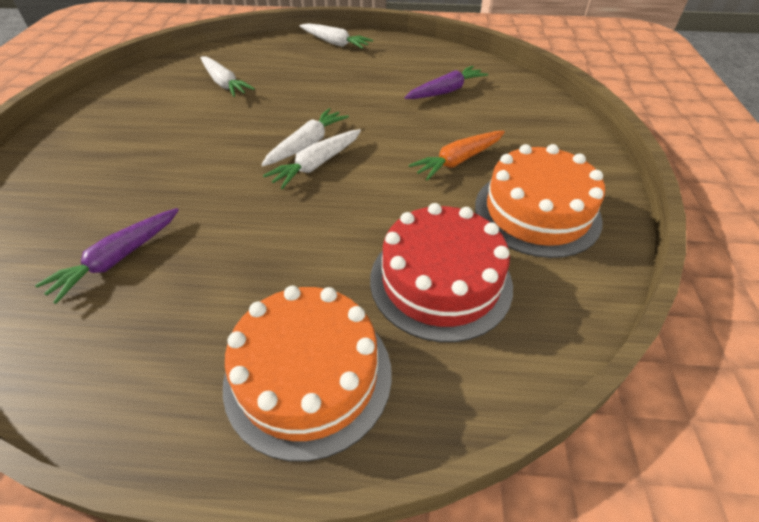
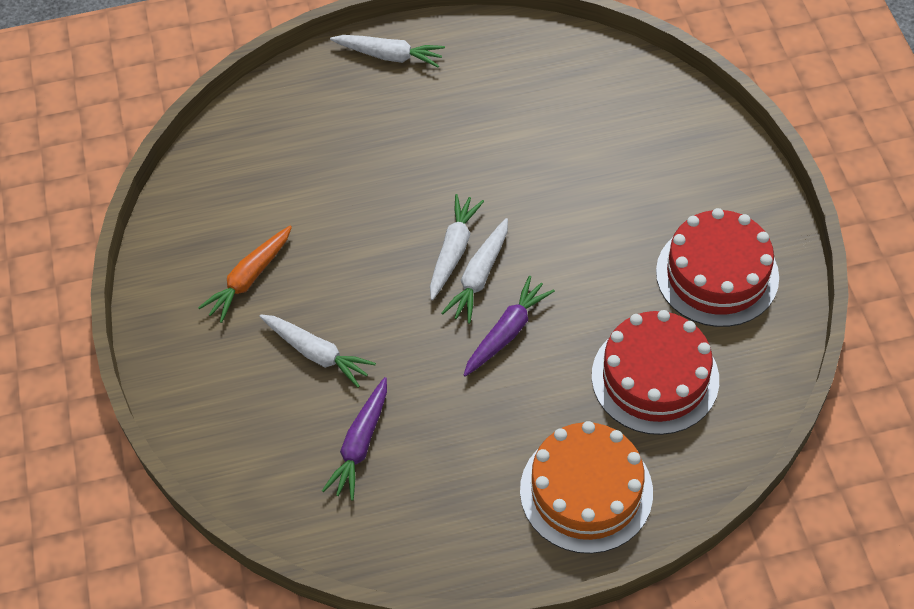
camera: 15 degrees left, 10 degrees up
white carrot [200,56,255,97] -> white carrot moved to [259,314,376,388]
purple carrot [404,66,488,99] -> purple carrot moved to [464,276,555,377]
orange carrot [409,131,505,181] -> orange carrot moved to [198,226,292,323]
orange cake [475,144,605,258] -> red cake [656,208,779,327]

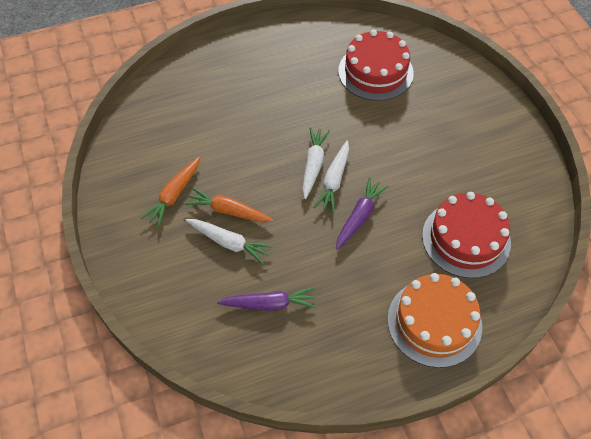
camera: 10 degrees left, 0 degrees up
purple carrot [322,377,387,500] -> purple carrot turned 105 degrees counterclockwise [217,287,317,311]
white carrot [330,35,445,68] -> none
red cake [656,208,779,327] -> red cake moved to [338,29,414,101]
none -> orange carrot [184,187,274,222]

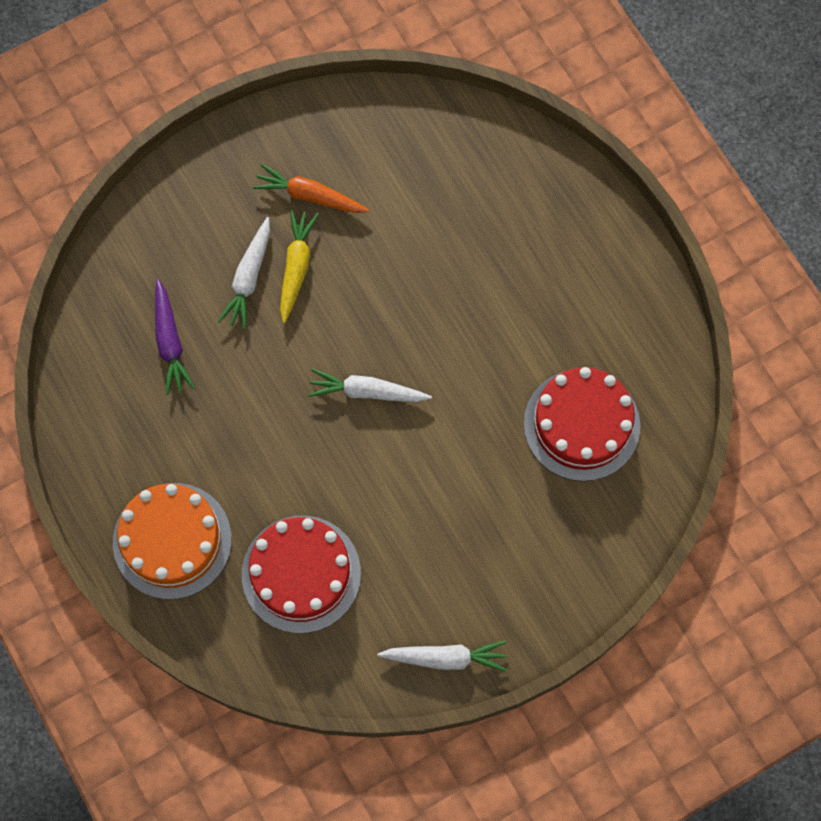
camera: 80 degrees right, 15 degrees up
orange carrot [184,187,274,222] -> yellow carrot [280,210,319,323]
white carrot [302,127,330,199] -> white carrot moved to [377,640,507,672]
purple carrot [336,177,389,250] -> none

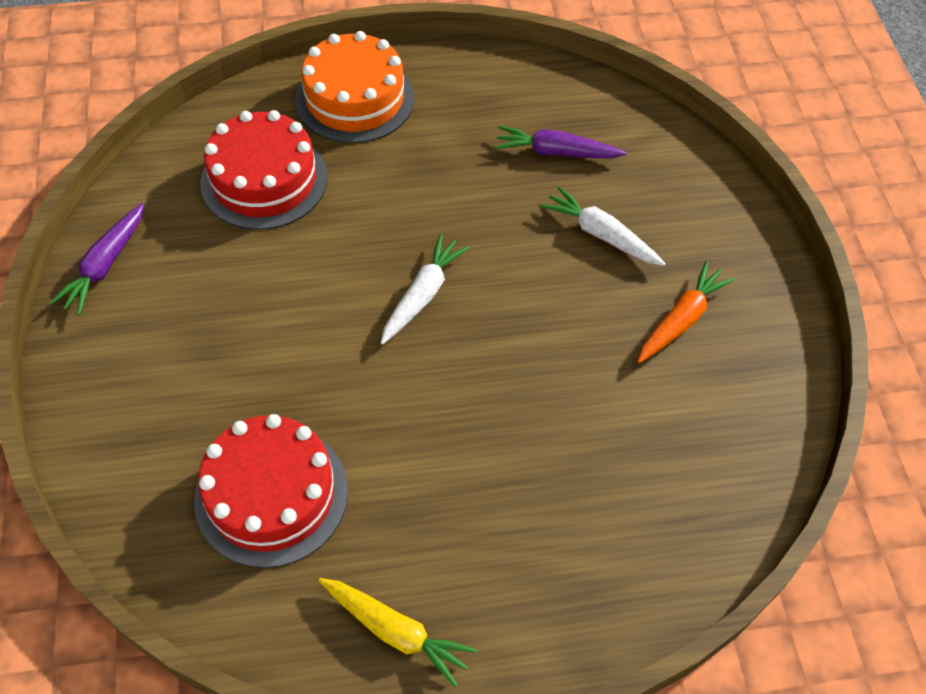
camera: 110 degrees right, 15 degrees down
yellow carrot [280,210,319,323] -> yellow carrot moved to [318,578,477,687]
white carrot [377,640,507,672] -> purple carrot [50,203,144,315]

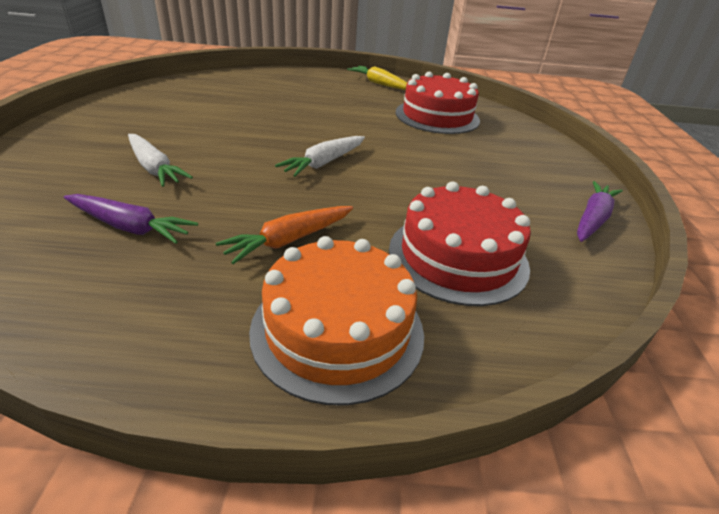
camera: 170 degrees left, 20 degrees down
orange carrot [638,261,735,363] -> orange carrot moved to [216,206,353,264]

